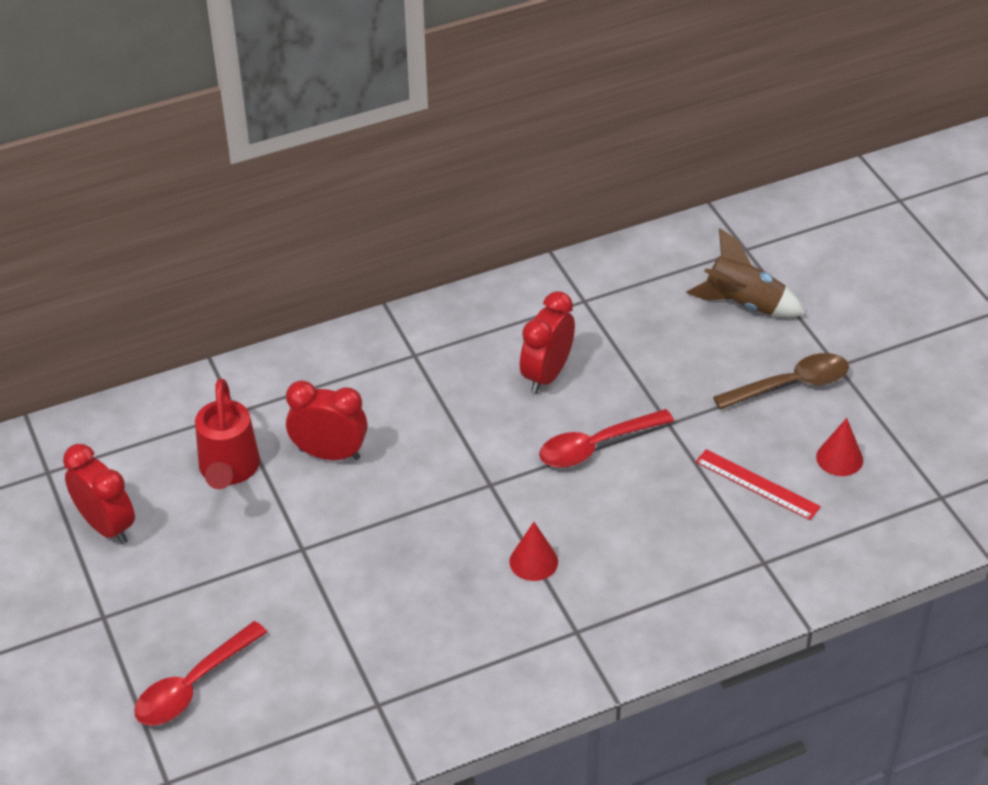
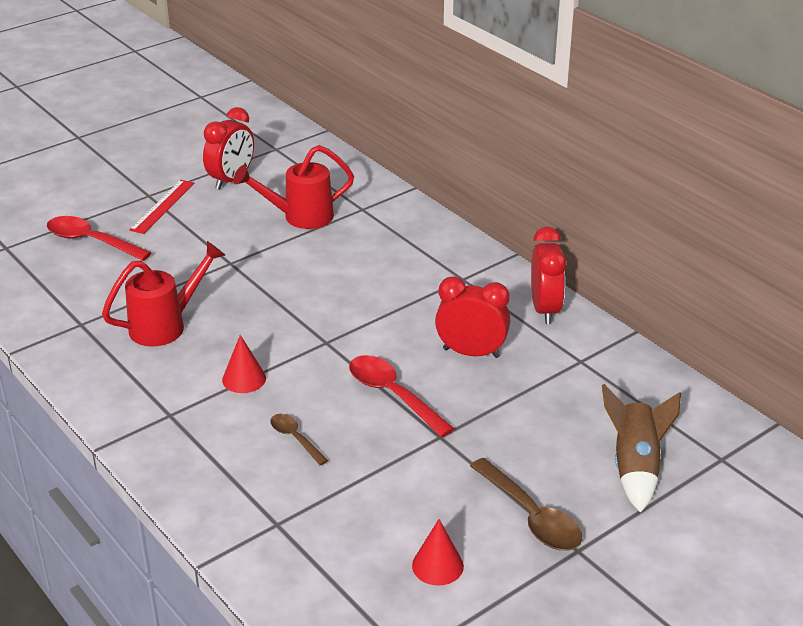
camera: 75 degrees right, 10 degrees down
red clock [286,380,368,460] -> red clock moved to [531,227,567,324]
red ruler [695,449,821,520] -> red ruler moved to [129,180,195,234]
none -> red watering can [102,241,225,347]
none -> brown spoon [270,414,328,465]

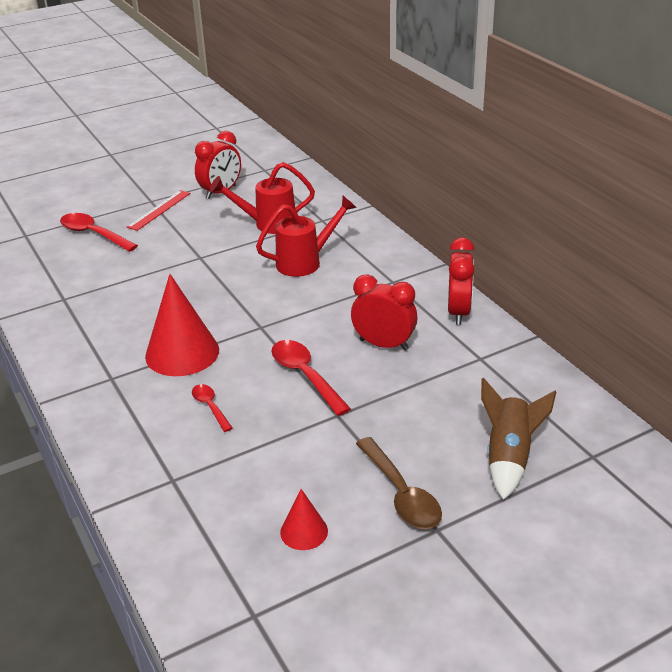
camera: 10 degrees right, 0 degrees up
red watering can [102,241,225,347] -> red watering can moved to [256,196,357,277]
red cone [222,335,266,393] -> red cone [145,274,219,376], size x1.94
brown spoon [270,414,328,465] -> red spoon [192,384,233,432]

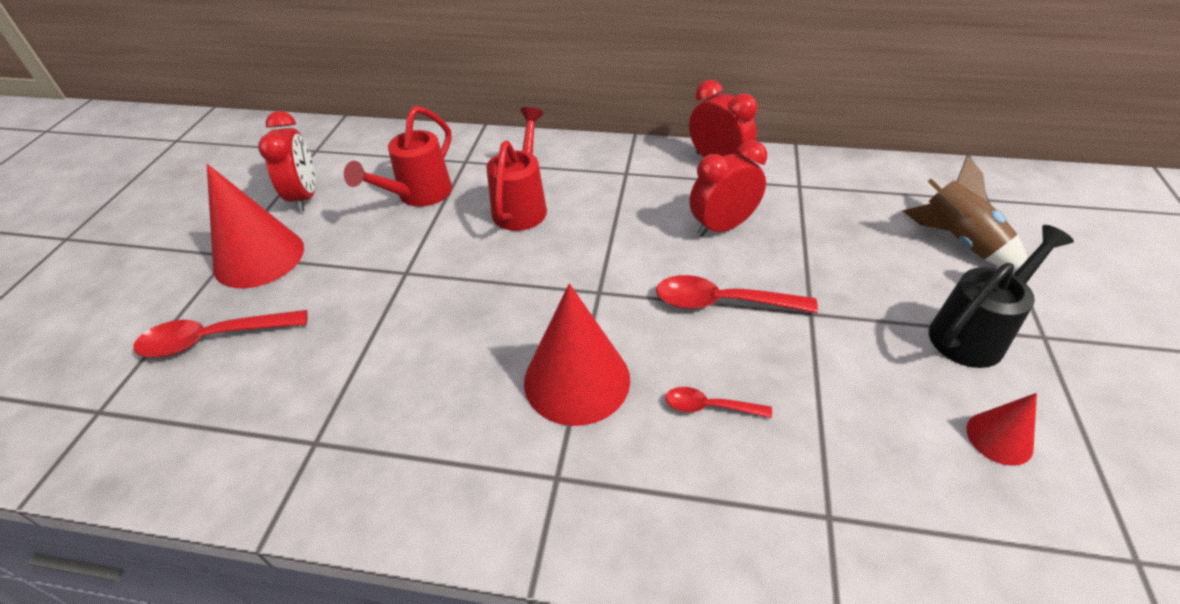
camera: 50 degrees left, 10 degrees up
red ruler [127,190,190,231] -> red cone [207,164,304,288]
brown spoon [356,437,442,529] -> black watering can [929,225,1074,368]

